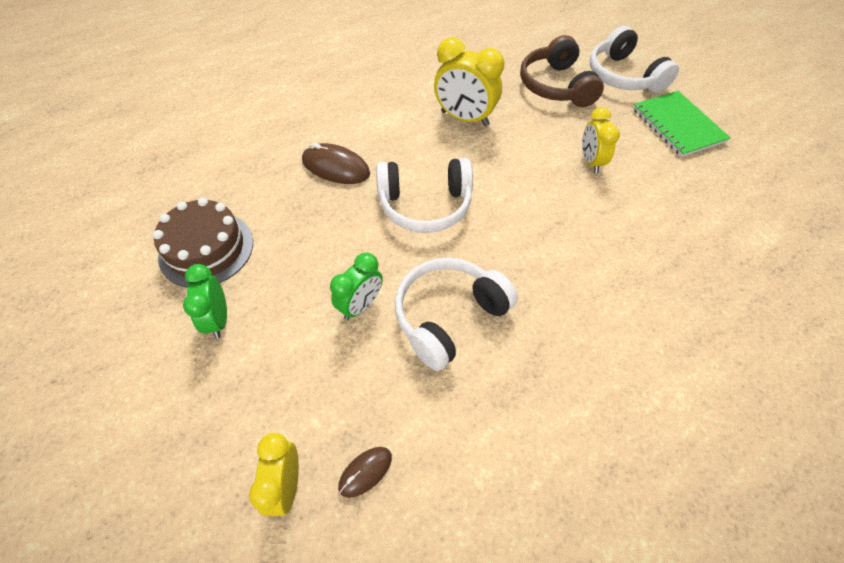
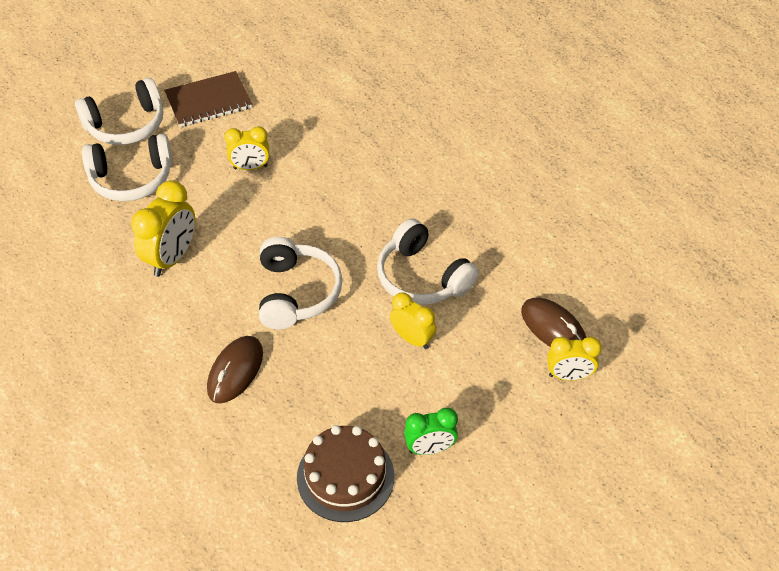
camera: 90 degrees left, 5 degrees down
green clock [330,253,383,320] -> yellow clock [390,292,436,349]
brown mouse [338,447,392,498] -> brown mouse [521,297,586,347], size x1.75
brown headphones [520,35,604,107] -> white headphones [82,134,172,201]
green notebook [633,91,731,157] -> brown notebook [164,71,252,127]

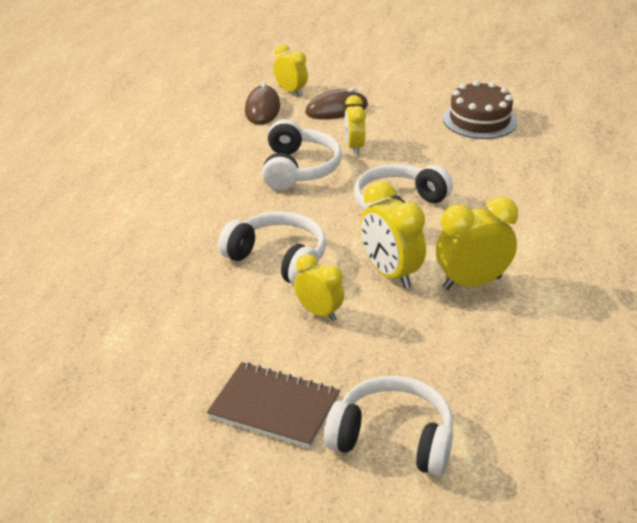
camera: 135 degrees left, 15 degrees down
white headphones [82,134,172,201] -> white headphones moved to [218,211,326,285]
brown mouse [207,336,263,403] -> brown mouse moved to [305,87,368,119]
green clock [404,408,458,455] -> none
none -> yellow clock [360,181,426,289]

